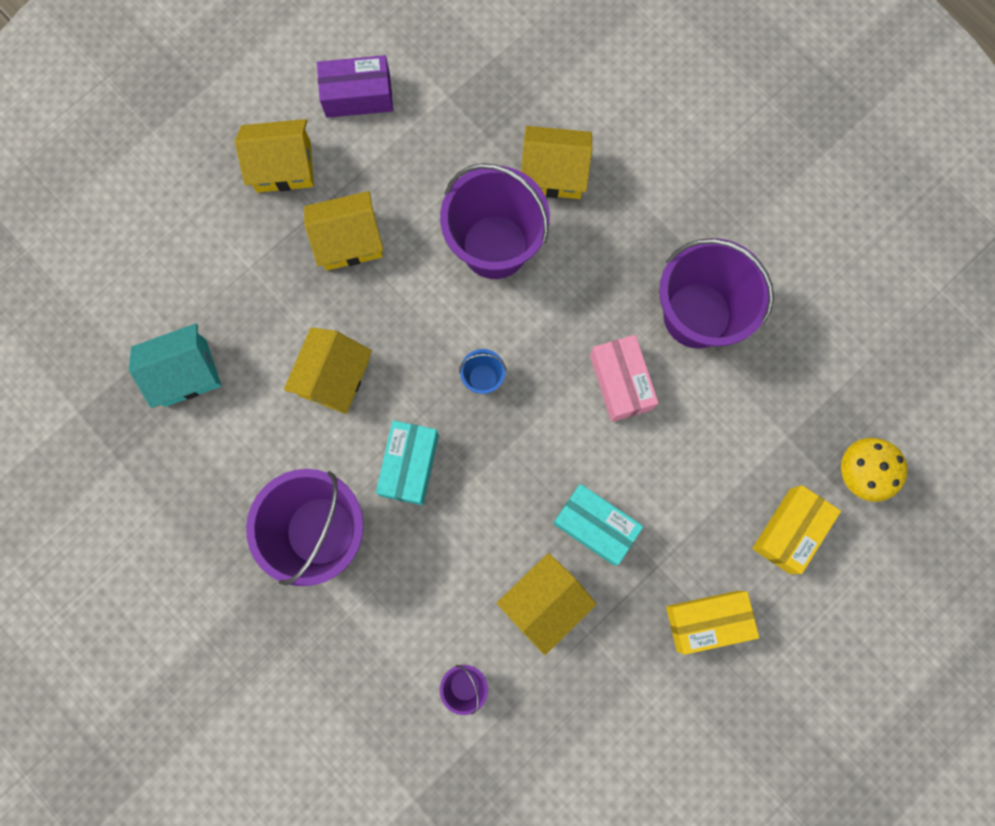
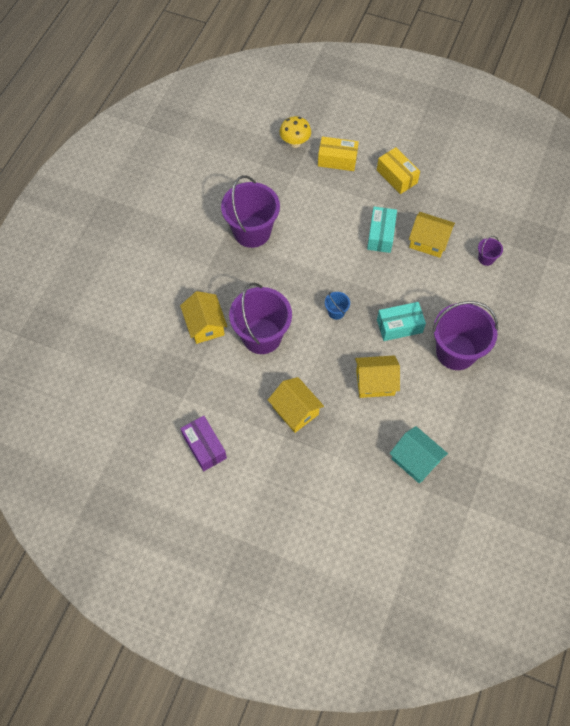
camera: 115 degrees left, 15 degrees down
yellow house [235,119,314,193] -> none
pink box [590,335,659,422] -> none

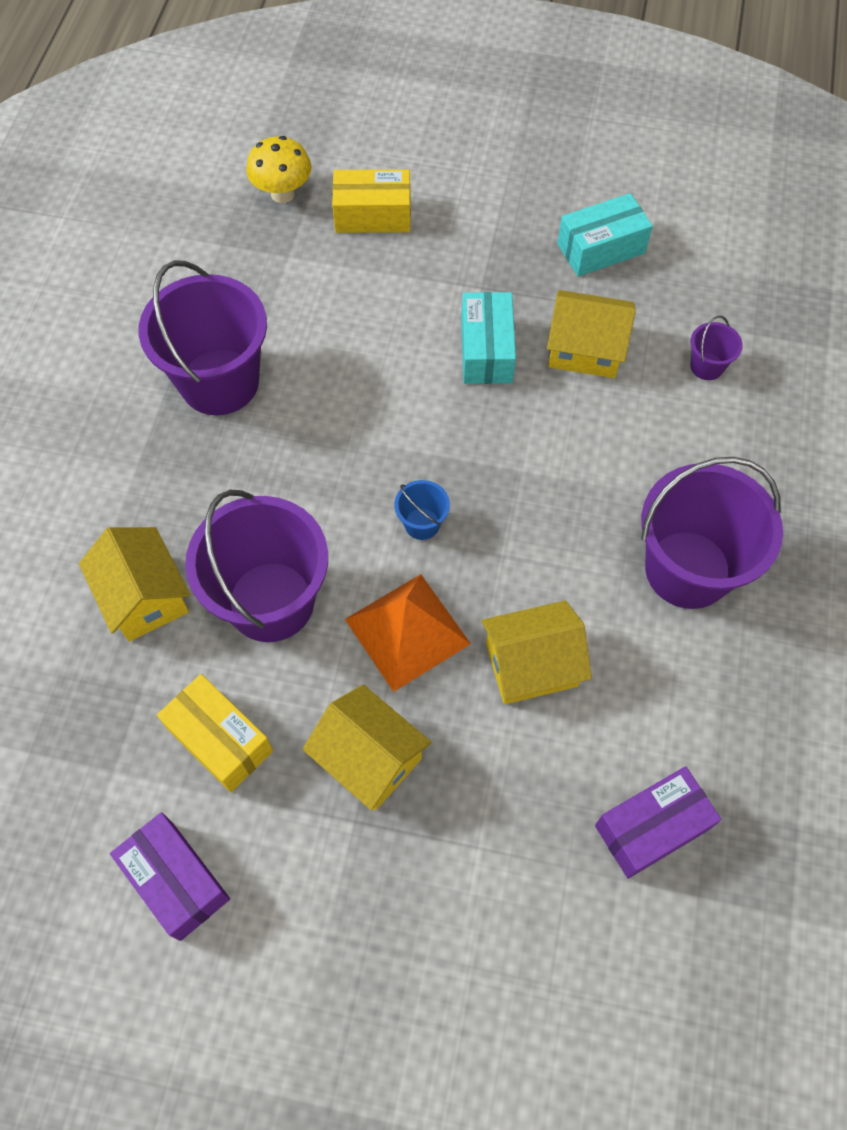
camera: 10 degrees left, 0 degrees up
yellow box [377,147,420,194] -> yellow box moved to [157,674,273,793]
turquoise box [377,302,426,341] -> turquoise box moved to [557,193,653,277]
turquoise house [389,426,448,484] -> purple box [595,766,722,879]
none -> orange pyramid [345,574,471,692]

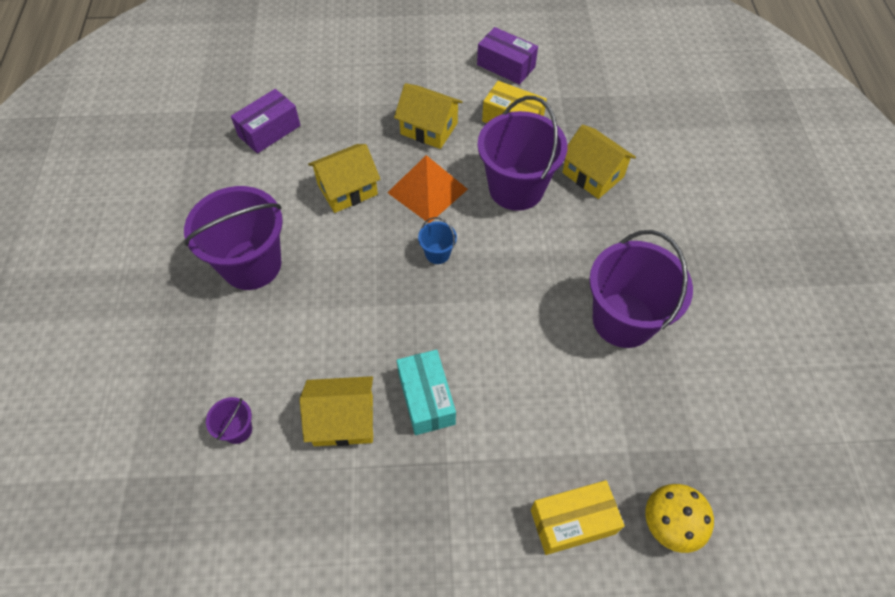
camera: 165 degrees right, 5 degrees down
turquoise box [557,193,653,277] -> none

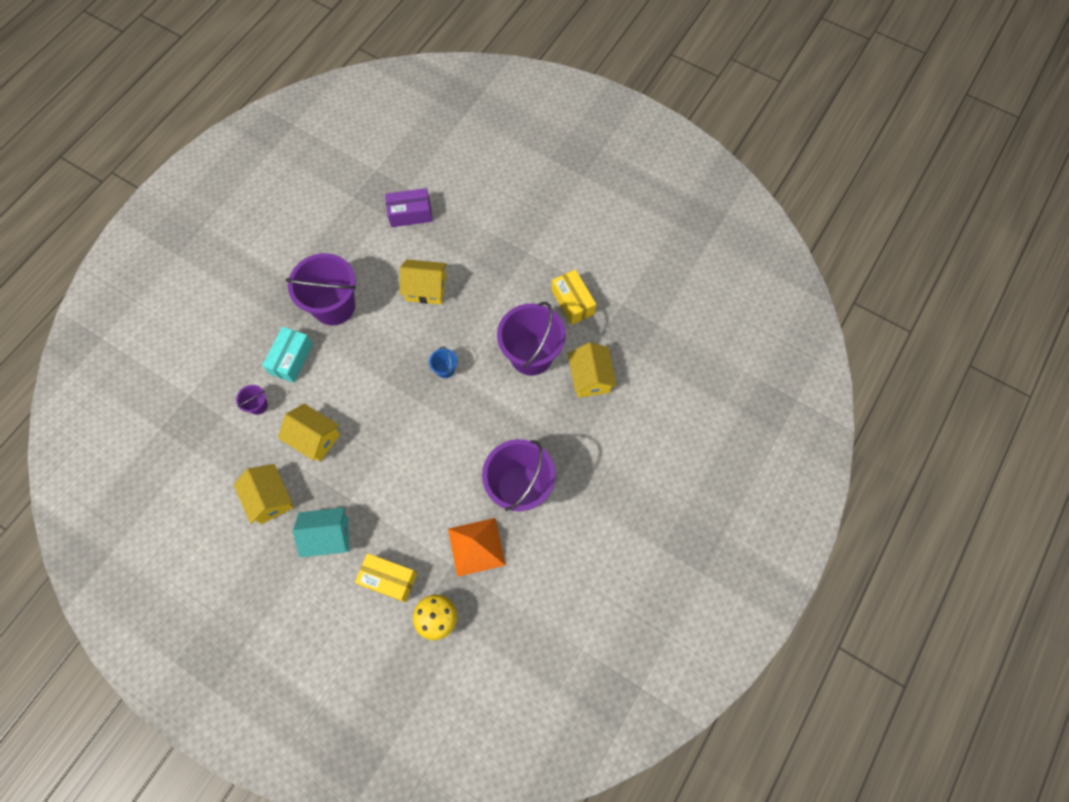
camera: 35 degrees right, 10 degrees up
orange pyramid [387,155,468,223] -> orange pyramid moved to [448,518,506,577]
yellow house [394,83,463,149] -> yellow house moved to [233,464,294,524]
turquoise box [397,350,456,435] -> turquoise box moved to [262,327,313,383]
purple box [477,27,538,85] -> none
none -> turquoise house [293,507,349,558]

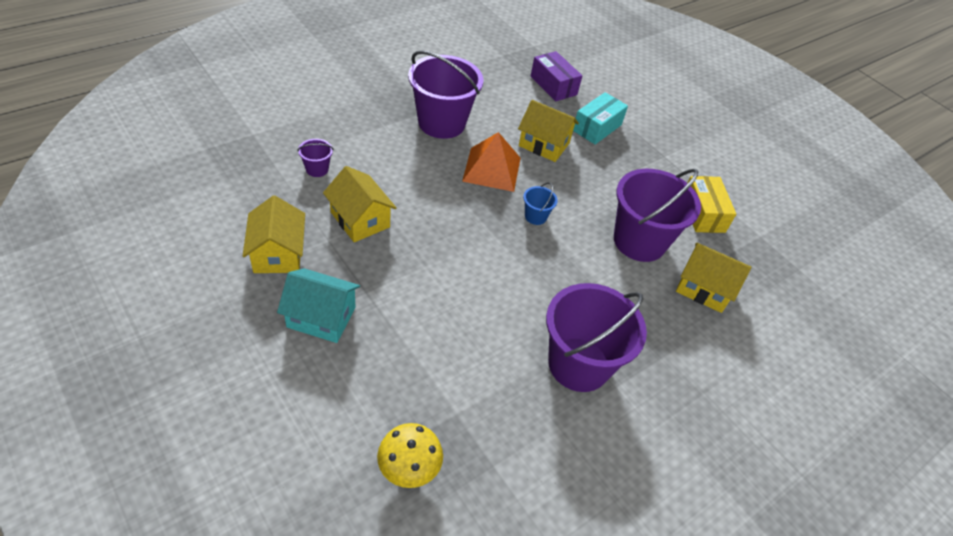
camera: 15 degrees right, 20 degrees down
turquoise box [262,327,313,383] -> turquoise box moved to [573,92,628,145]
yellow box [355,553,417,602] -> none
purple box [385,188,432,227] -> purple box turned 45 degrees clockwise [531,51,582,101]
orange pyramid [448,518,506,577] -> orange pyramid moved to [462,132,521,192]
yellow house [568,342,617,398] -> yellow house turned 75 degrees counterclockwise [676,243,752,313]

